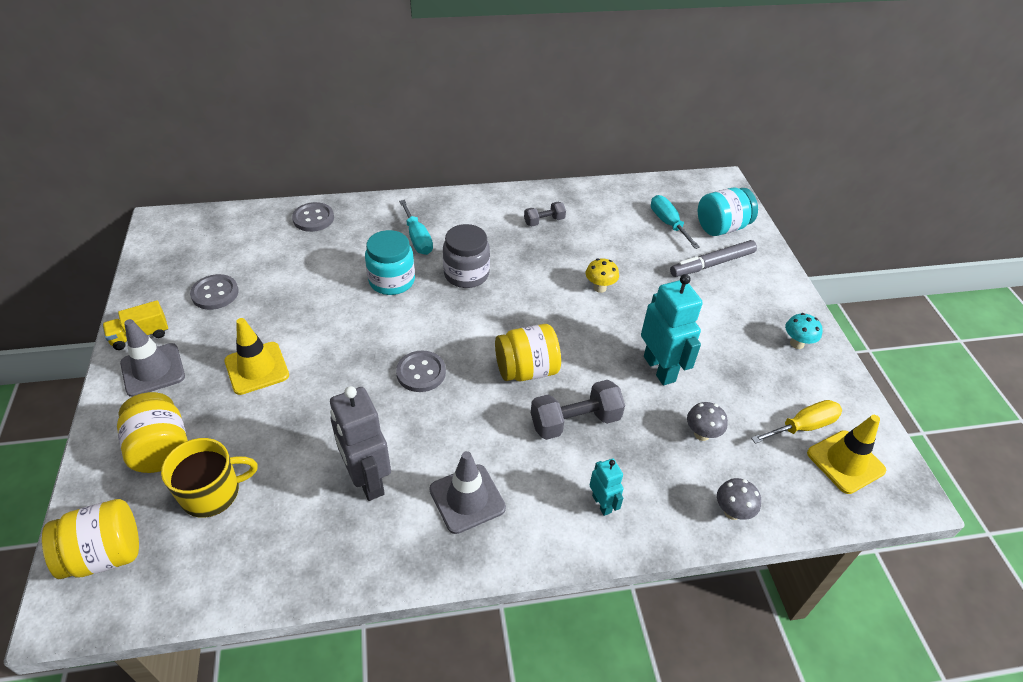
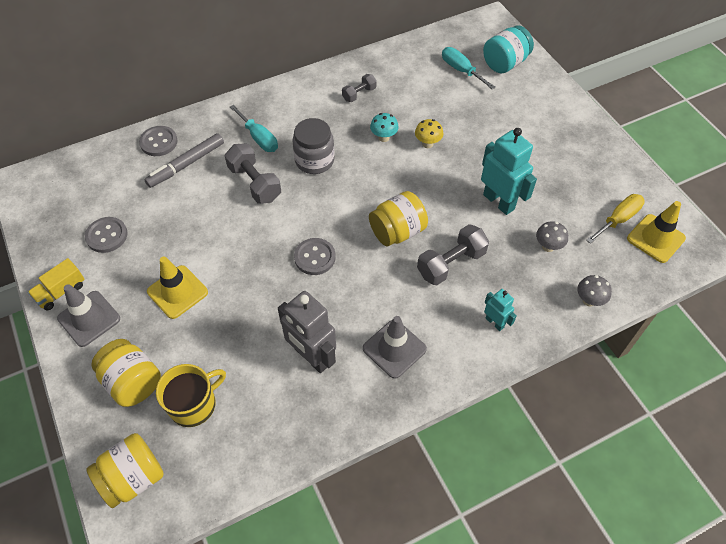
camera: 15 degrees left, 10 degrees up
turquoise jar [365,230,415,295] -> grey dumbbell [225,144,281,204]
grey marker [670,240,757,277] -> grey marker moved to [145,133,224,188]
turquoise mushroom [785,313,823,349] -> turquoise mushroom moved to [370,113,399,142]

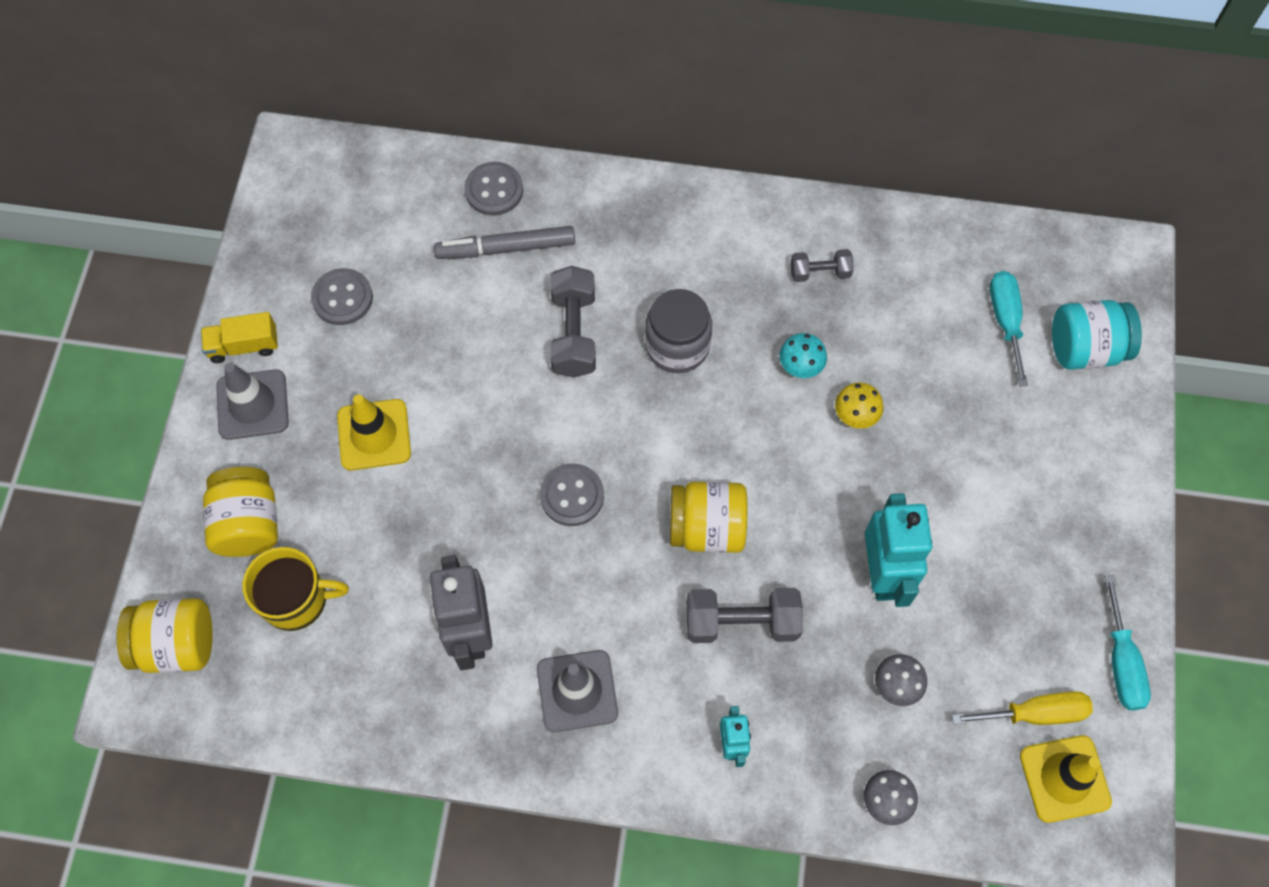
camera: 35 degrees right, 10 degrees up
turquoise screwdriver [230,105,278,152] -> turquoise screwdriver moved to [1104,575,1151,710]

